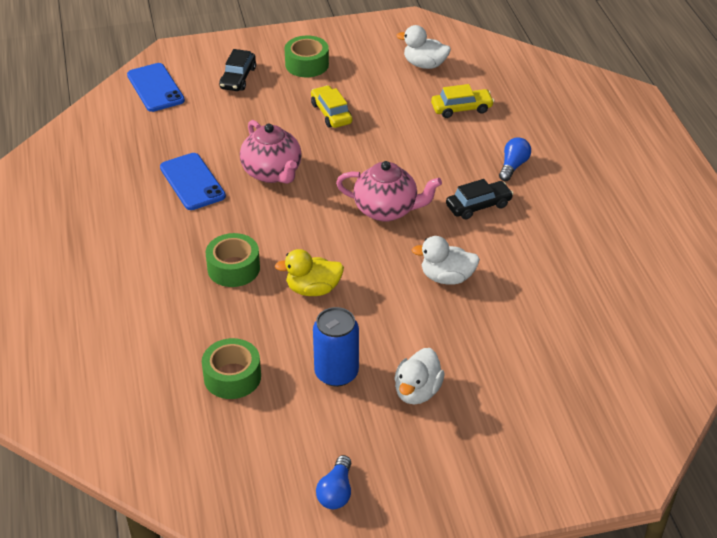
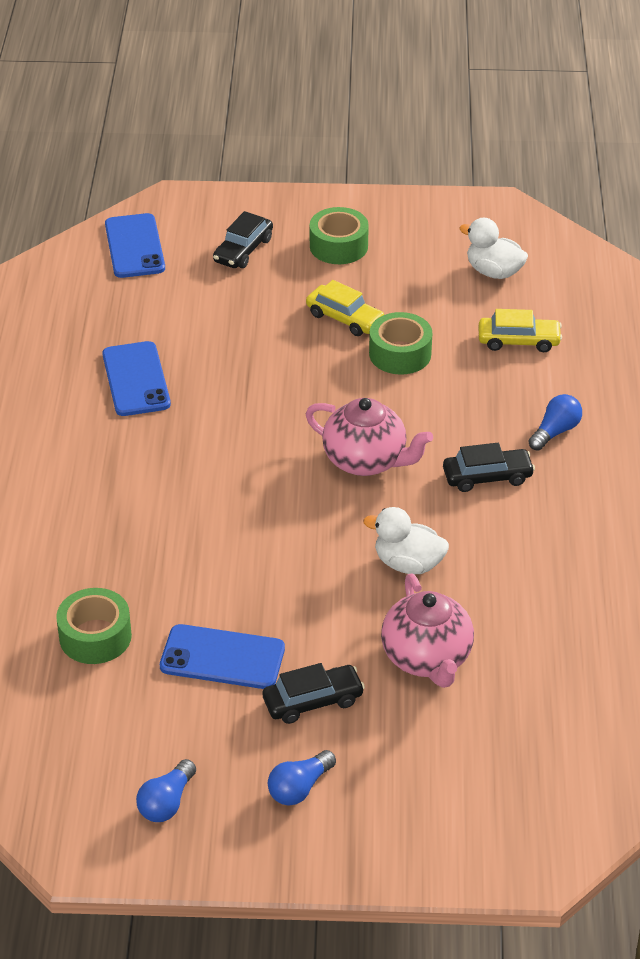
camera: 15 degrees right, 0 degrees up
green tape [206,233,260,287] -> green tape moved to [369,312,432,375]
pink teapot [240,120,302,184] -> pink teapot moved to [381,574,474,688]
yellow duck [275,249,344,296] -> none
yellow car [311,85,352,128] -> yellow car turned 135 degrees clockwise [306,280,384,336]
blue can [313,307,359,387] -> blue phone [160,624,285,689]
white duck [394,348,445,405] -> black car [263,663,365,724]
none -> blue light bulb [268,750,336,806]

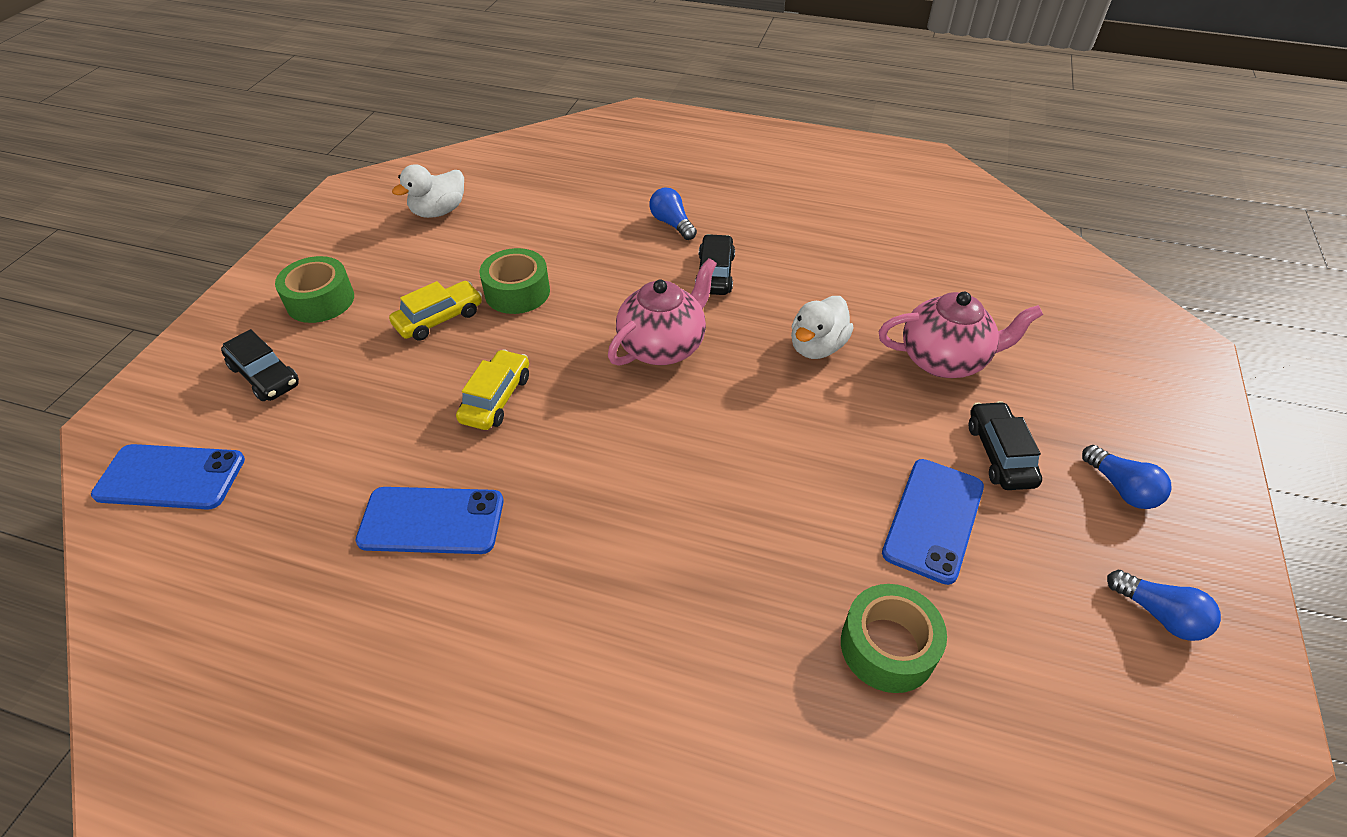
camera: 75 degrees left, 5 degrees up
yellow car [479,309,562,352] -> yellow car moved to [456,349,529,430]

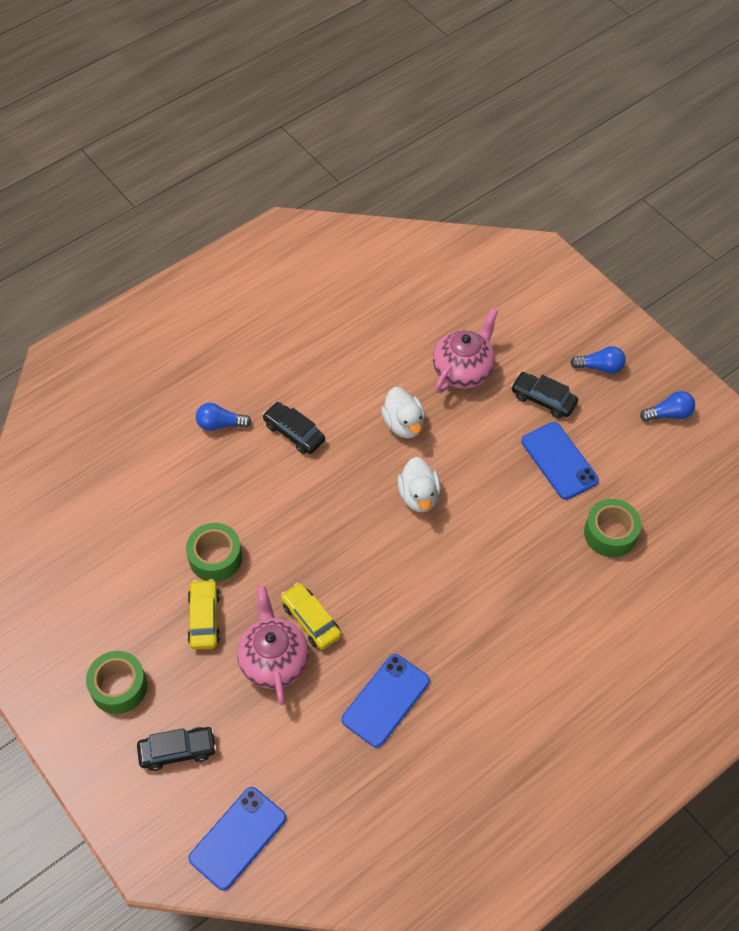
camera: 55 degrees left, 10 degrees up
white duck [392,164,464,218] -> white duck moved to [398,457,441,512]
pink teapot [608,258,717,366] -> pink teapot moved to [237,586,309,705]

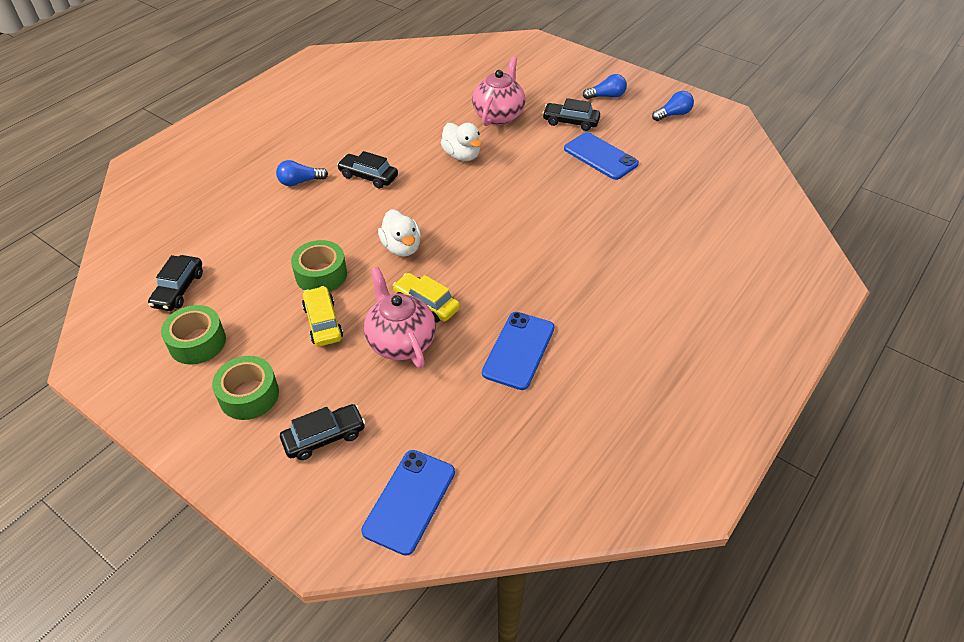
camera: 15 degrees left, 10 degrees down
white duck [398,457,441,512] -> white duck moved to [378,209,421,257]
green tape [584,499,641,557] -> green tape moved to [161,305,226,365]
none -> black car [148,255,203,311]

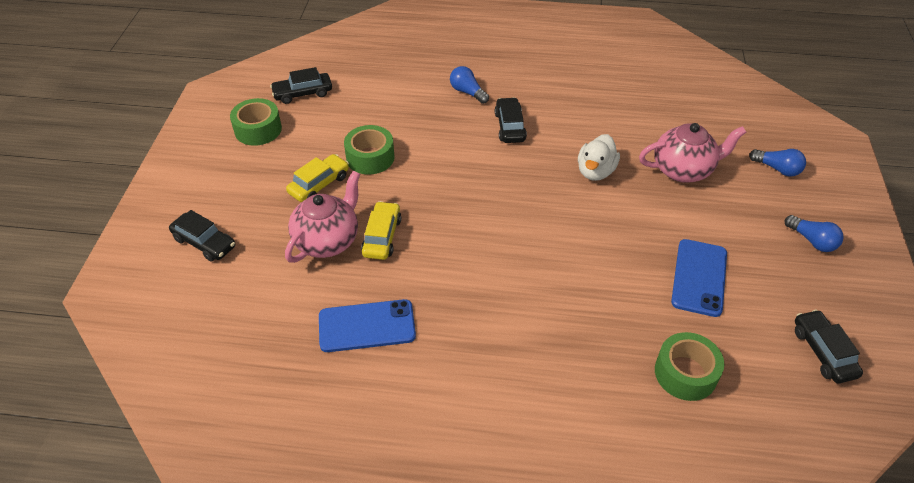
camera: 60 degrees right, 0 degrees up
green tape [212,356,279,420] -> green tape moved to [655,332,724,401]
blue phone [361,450,455,556] -> none
white duck [378,209,421,257] -> none
black car [542,98,600,131] -> black car moved to [795,309,863,383]
blue light bulb [652,91,694,121] -> blue light bulb moved to [749,149,806,177]

